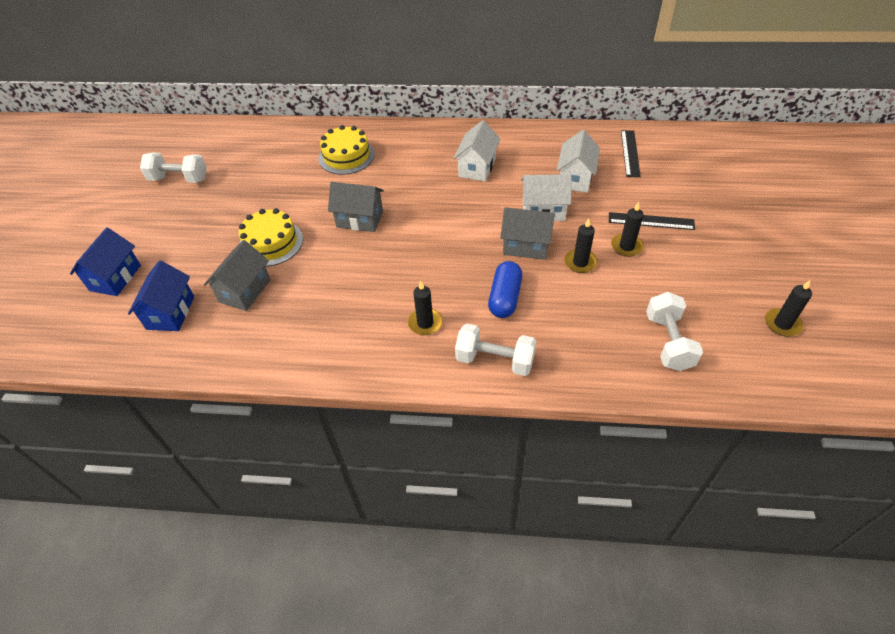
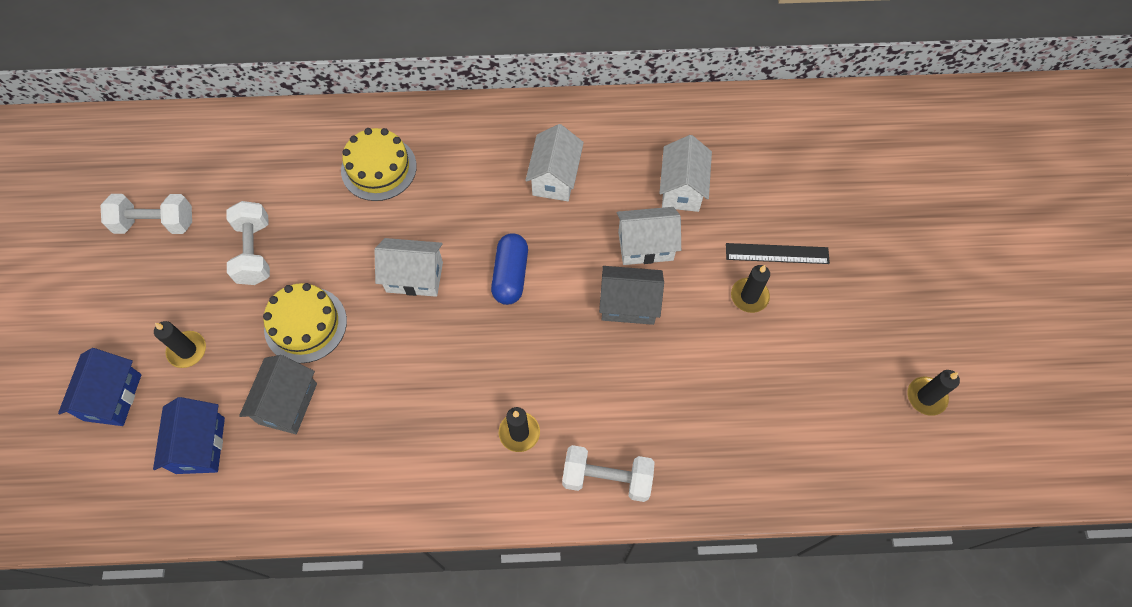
camera: 10 degrees left, 15 degrees up
grey house [328,182,384,232] -> white house [374,238,443,297]
blue capsule [488,261,522,318] -> blue capsule moved to [491,233,528,305]
black candle [564,218,597,273] -> black candle moved to [154,321,206,368]
black ruler [621,130,641,177] -> none
white dumbbell [646,292,703,371] -> white dumbbell moved to [227,201,270,285]

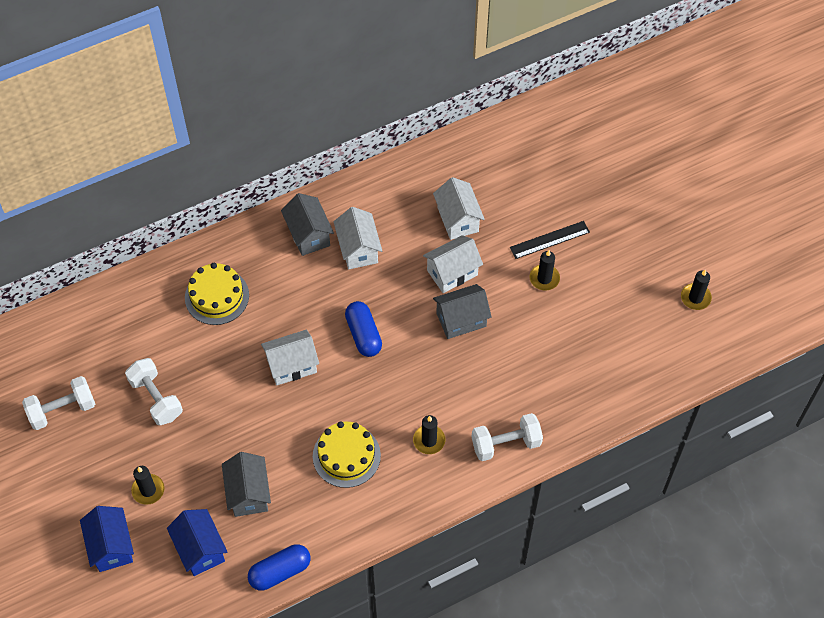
camera: 25 degrees left, 5 degrees down
yellow cake [263,283,347,363] -> yellow cake moved to [313,421,381,488]
none -> blue capsule [248,544,311,590]
none -> grey house [281,193,334,256]

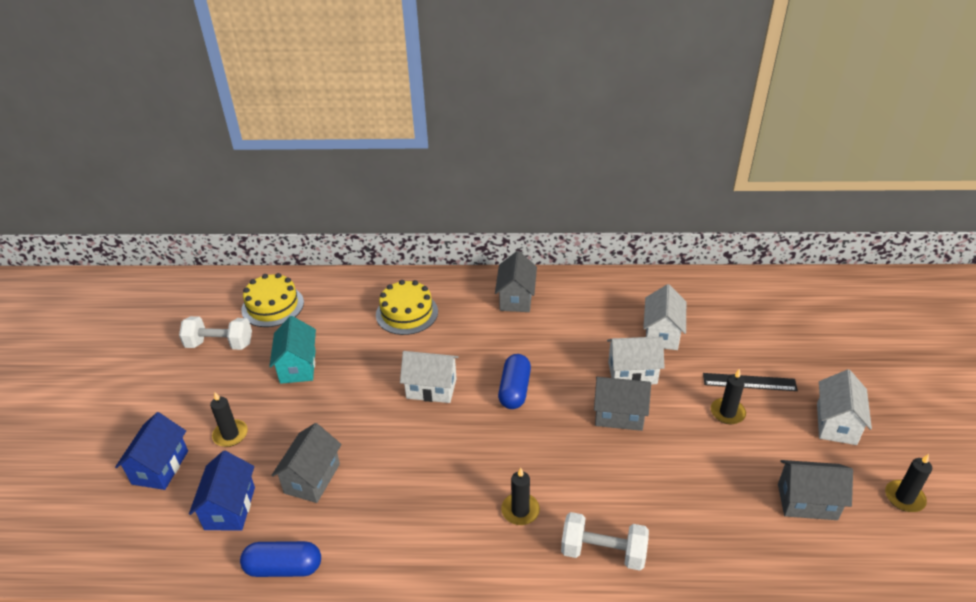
camera: 30 degrees right, 20 degrees down
white dumbbell [125,358,183,425] -> turquoise house [269,316,316,384]
yellow cake [313,421,381,488] -> yellow cake moved to [241,273,304,327]
white house [334,207,382,269] -> white house moved to [817,369,872,445]
none -> grey house [778,460,853,520]

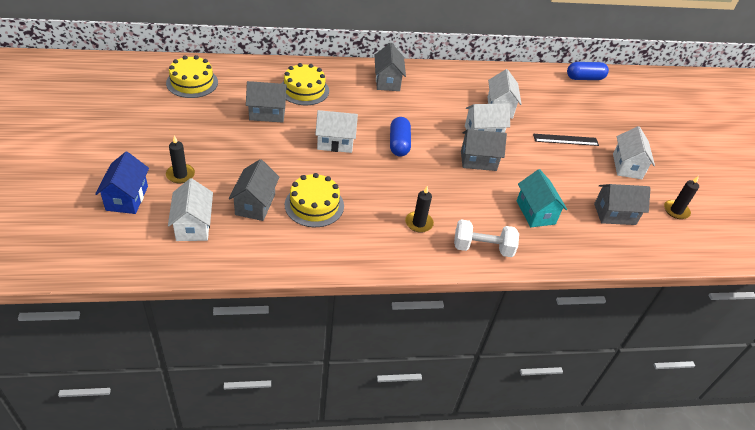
camera: 15 degrees left, 5 degrees up
white dumbbell [179,316,252,350] -> none
blue house [189,451,255,531] -> white house [168,178,213,241]
blue capsule [240,541,321,577] -> blue capsule moved to [567,62,609,80]
turquoise house [269,316,316,384] -> turquoise house moved to [517,169,567,227]
black candle [711,369,746,424] -> none
none -> grey house [246,81,288,123]
none -> yellow cake [285,173,344,227]

